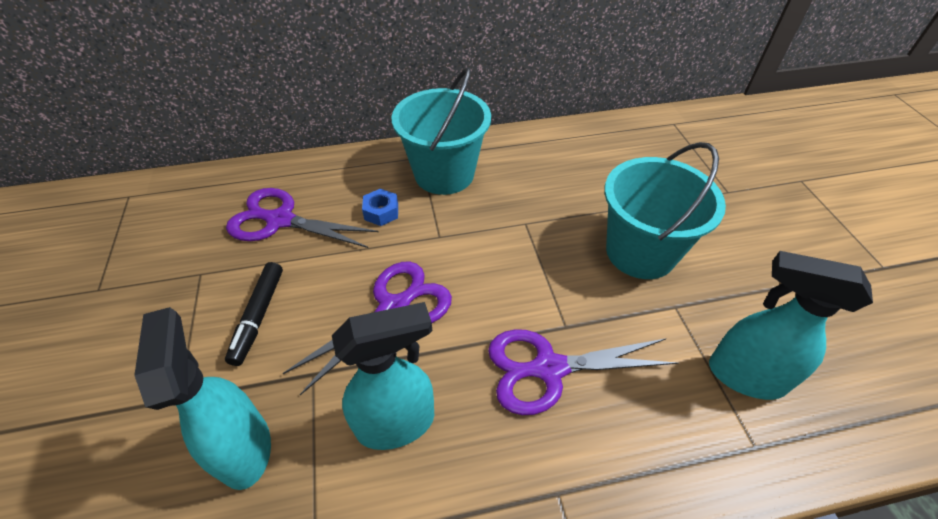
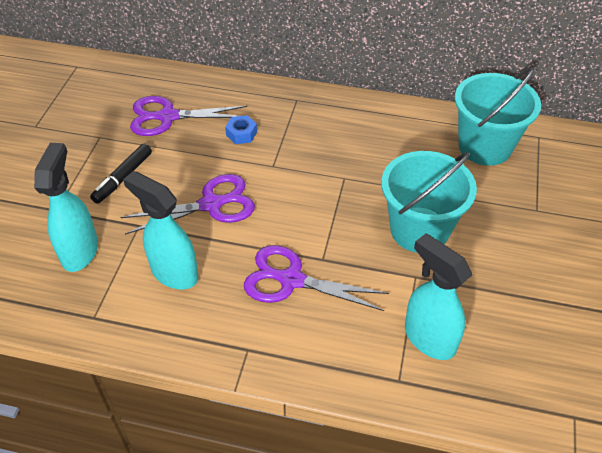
camera: 25 degrees right, 0 degrees up
purple scissors [226,188,378,248] -> purple scissors turned 45 degrees counterclockwise [130,96,247,136]
turquoise spray bottle [332,302,434,450] -> turquoise spray bottle turned 150 degrees counterclockwise [123,171,198,290]
turquoise bucket [392,67,491,195] -> turquoise bucket moved to [455,67,541,166]

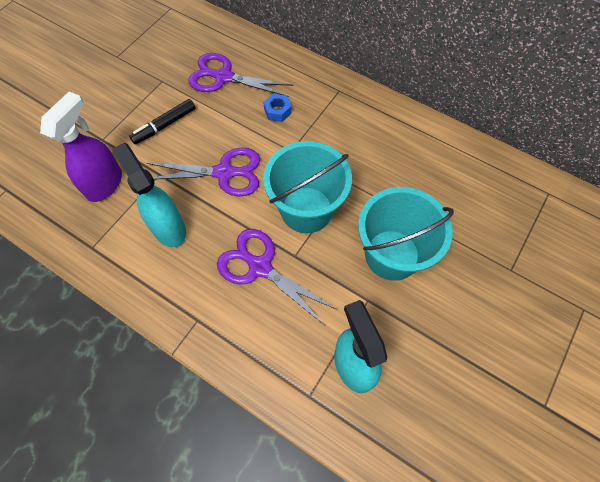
camera: 20 degrees right, 15 degrees up
turquoise spray bottle [34,143,98,272] -> purple spray bottle [40,92,122,202]
turquoise bucket [455,67,541,166] -> turquoise bucket moved to [263,141,352,233]

